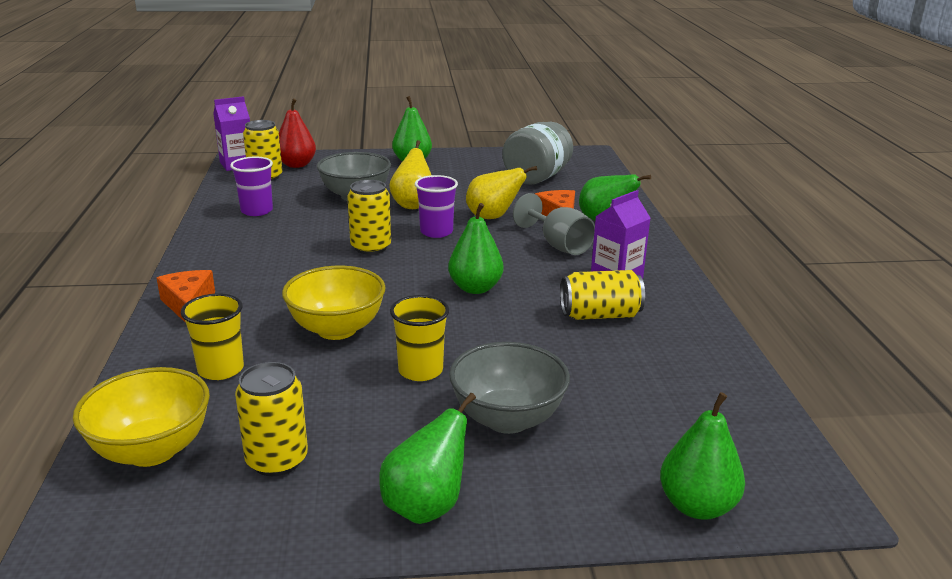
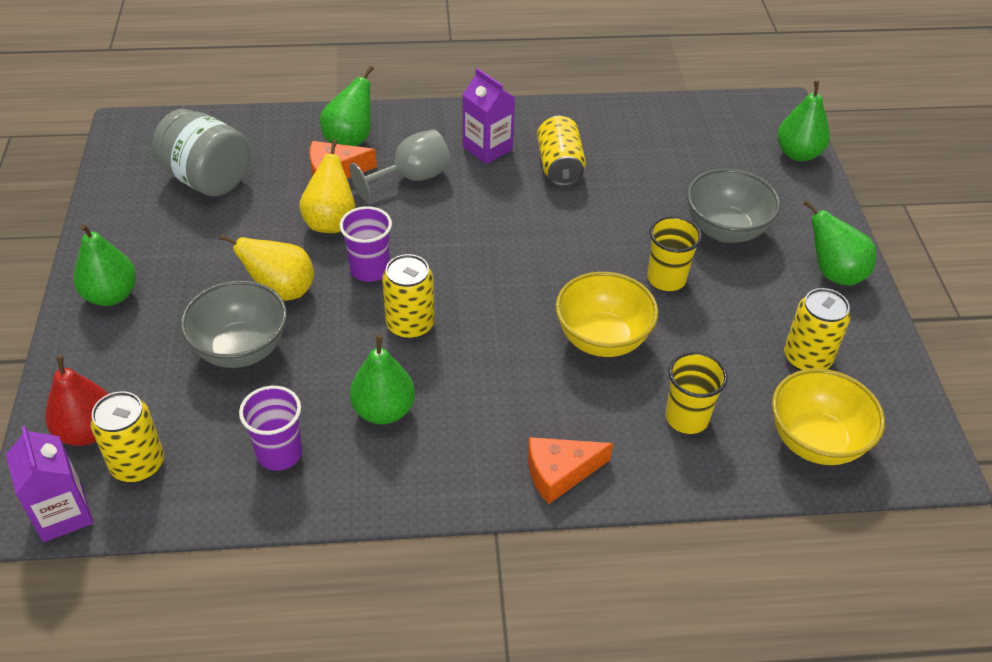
camera: 90 degrees left, 20 degrees up
green pear [448,203,504,294] -> green pear moved to [350,335,415,424]

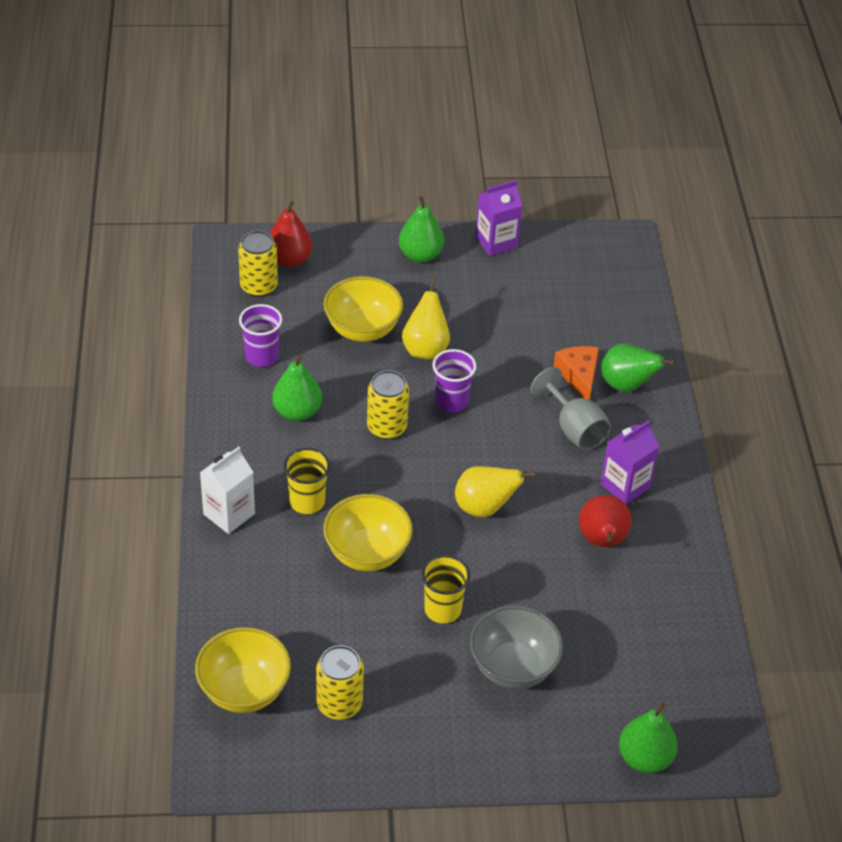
camera: 90 degrees right, 0 degrees up
purple carton [6,426,93,542] -> purple carton moved to [475,180,522,256]
grey jar [152,109,250,197] -> none
grey bowl [180,280,287,368] -> yellow bowl [324,276,403,342]
yellow pear [299,139,356,233] -> yellow pear moved to [455,466,536,517]
orange cheese [528,437,613,504] -> white carton [200,446,255,534]
yellow can [537,116,586,186] -> red pear [579,495,632,547]
yellow cup [665,352,728,434] -> yellow cup moved to [284,448,330,514]
green pear [804,200,876,286] -> none

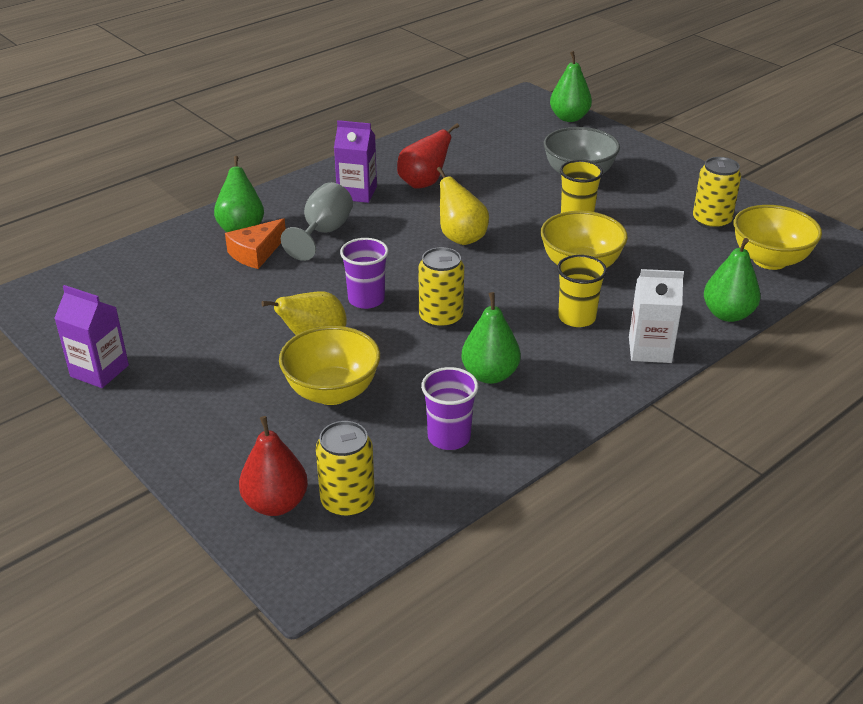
camera: 125 degrees left, 10 degrees down
green pear [399,196,444,263] -> green pear moved to [704,238,761,322]

